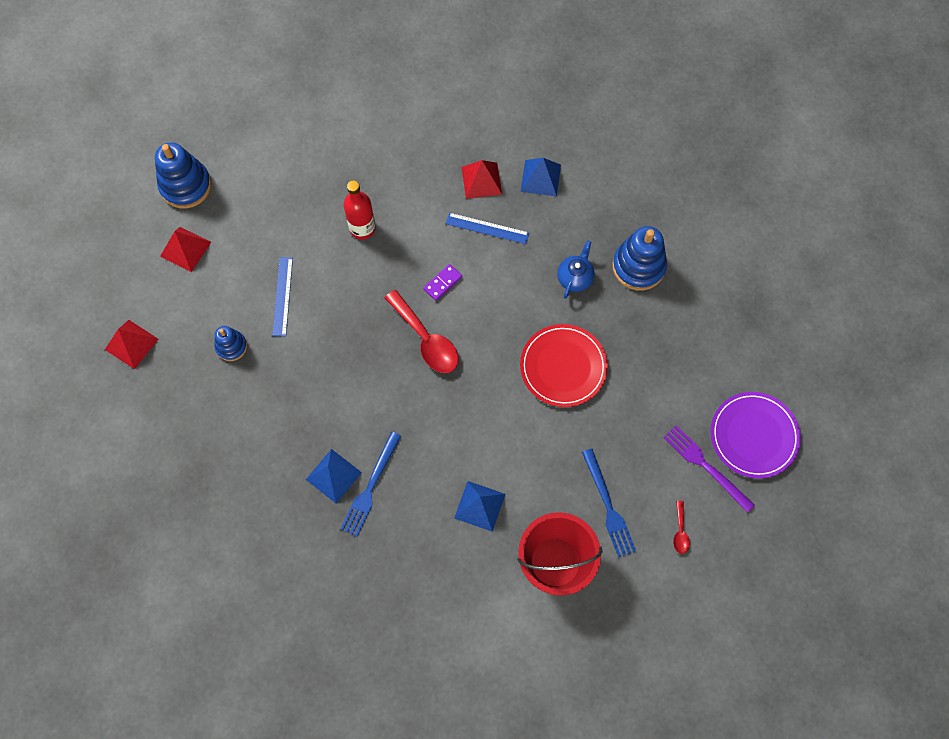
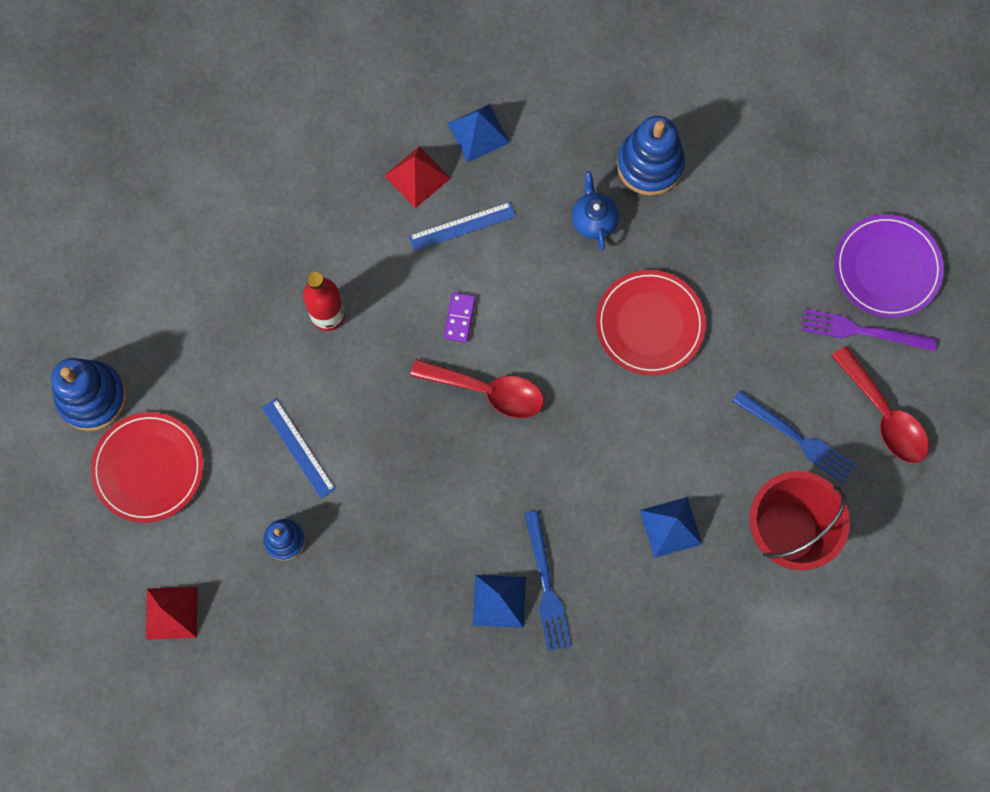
camera: 35 degrees left, 5 degrees up
red pyramid [160,227,211,272] -> red plate [91,412,203,523]
red spoon [673,501,690,554] -> red spoon [831,346,929,463], size x2.10

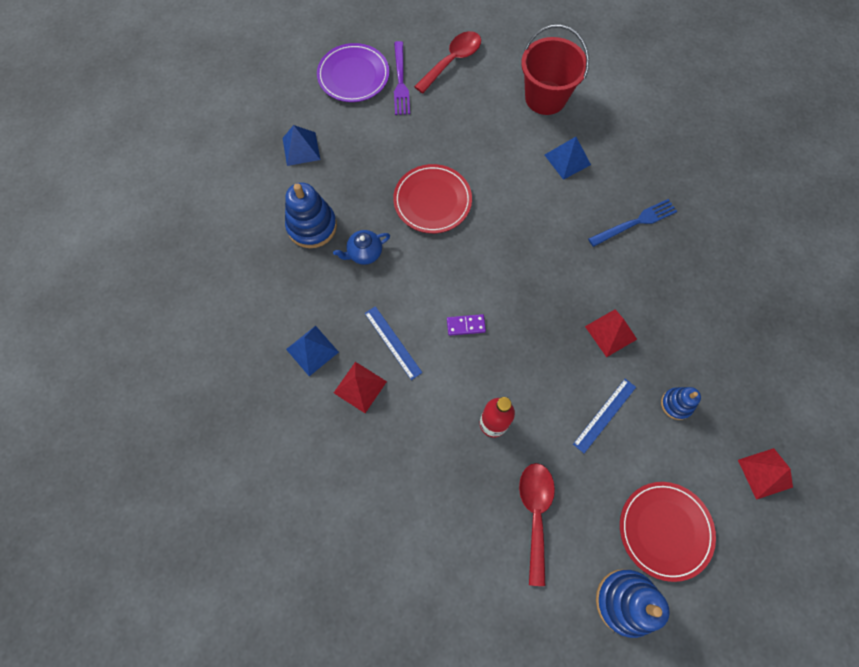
camera: 105 degrees left, 5 degrees down
red spoon [410,359,544,418] -> red spoon moved to [519,463,555,586]
blue pyramid [473,575,526,628] -> blue pyramid moved to [282,125,320,166]
blue fork [733,390,856,483] -> none
none -> red pyramid [585,309,637,357]

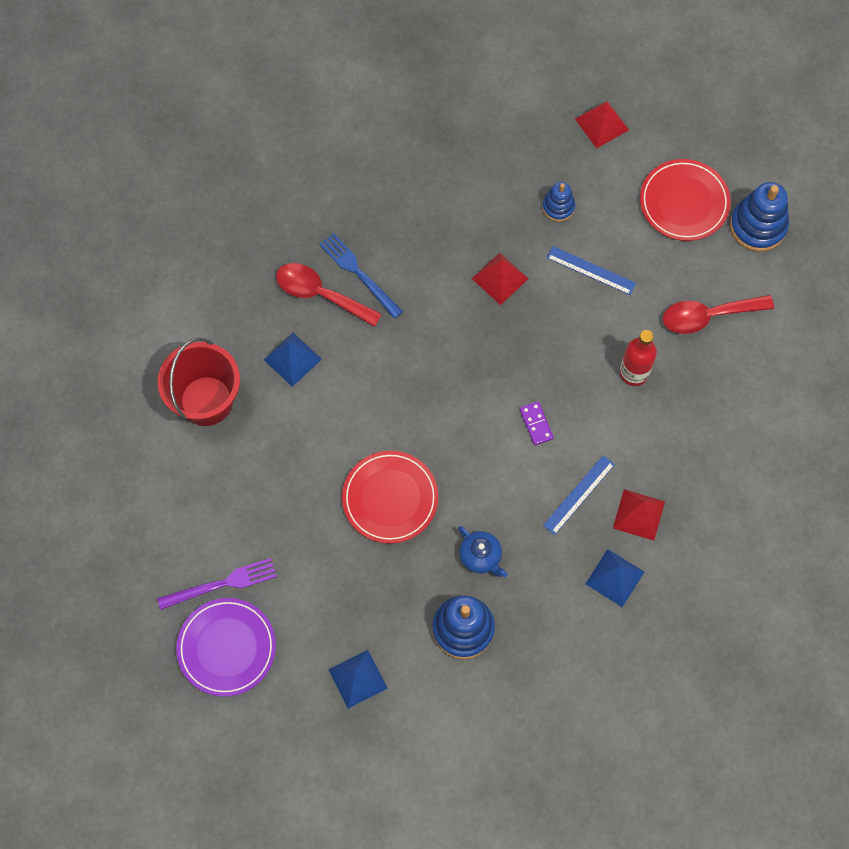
camera: 105 degrees left, 0 degrees up
red spoon [414,31,481,93] -> red spoon moved to [276,263,382,327]

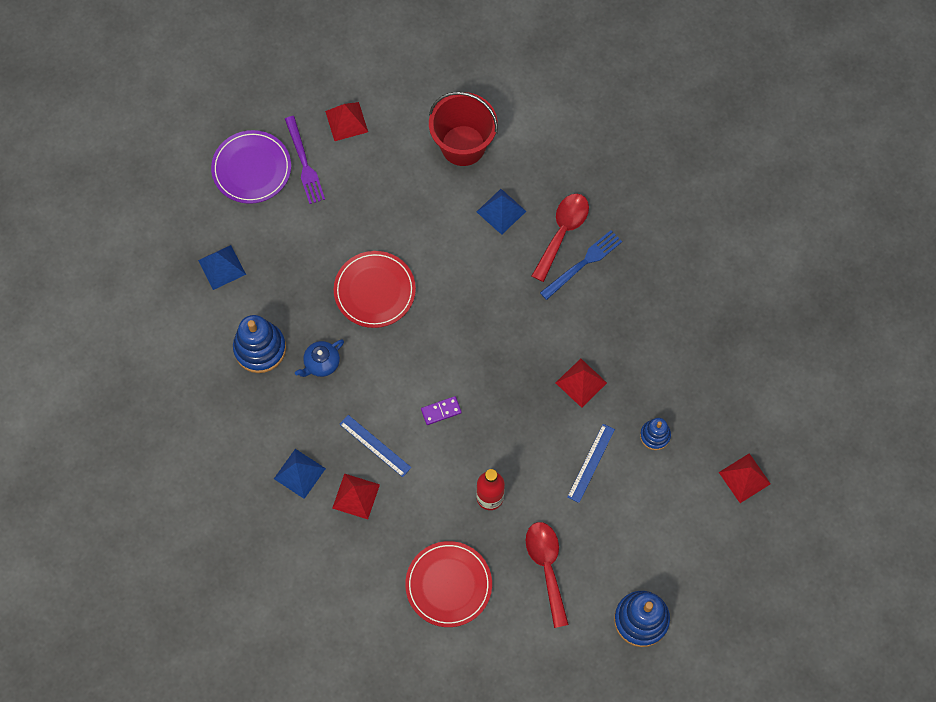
camera: 90 degrees right, 0 degrees up
red plate [640,159,731,241] -> red plate moved to [405,541,492,627]
none -> red pyramid [325,102,368,141]

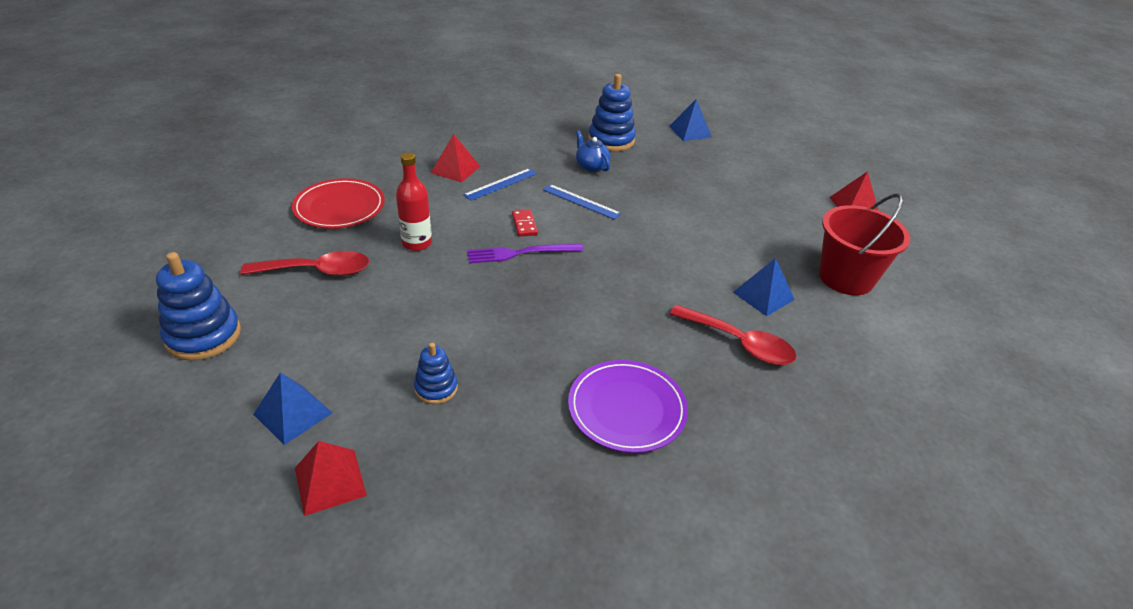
camera: 95 degrees right, 30 degrees down
purple plate [211,130,291,204] -> purple plate moved to [568,360,688,453]
blue pyramid [274,449,326,499] -> blue pyramid moved to [253,372,332,445]
purple fork [285,116,325,204] -> purple fork moved to [467,244,583,263]
red plate [334,251,416,328] -> none
purple domino [421,396,462,425] -> red domino [512,209,538,237]
blue fork [540,230,622,300] -> none
red pyramid [556,358,607,408] -> none
blue ruler [567,424,615,503] -> blue ruler moved to [543,184,621,220]

